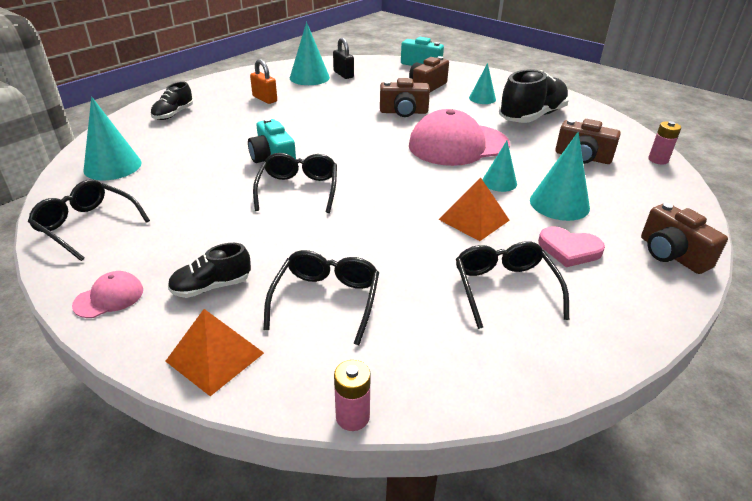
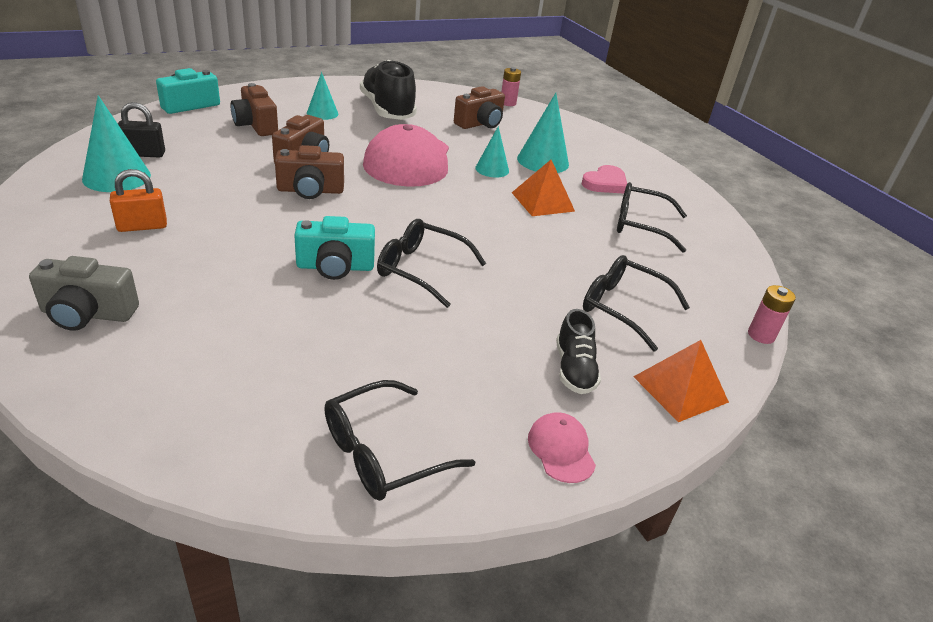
camera: 70 degrees left, 0 degrees up
turquoise cone [84,97,142,180] -> none
black shoe [151,82,193,120] -> grey camera [29,256,139,331]
brown camera [641,203,728,274] -> brown camera moved to [275,145,344,199]

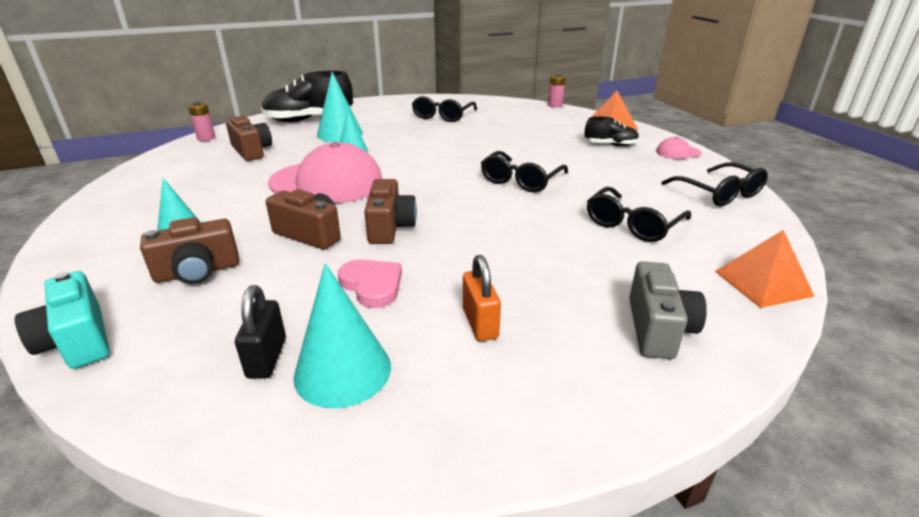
camera: 80 degrees left, 5 degrees down
turquoise camera [294,216,375,280] -> none
black shoe [360,60,417,120] -> black shoe moved to [261,71,353,122]
orange pyramid [512,160,575,216] -> orange pyramid moved to [715,230,815,308]
pink heart [582,165,627,193] -> pink heart moved to [338,259,402,308]
black glasses [583,255,690,352] -> black glasses moved to [587,187,691,242]

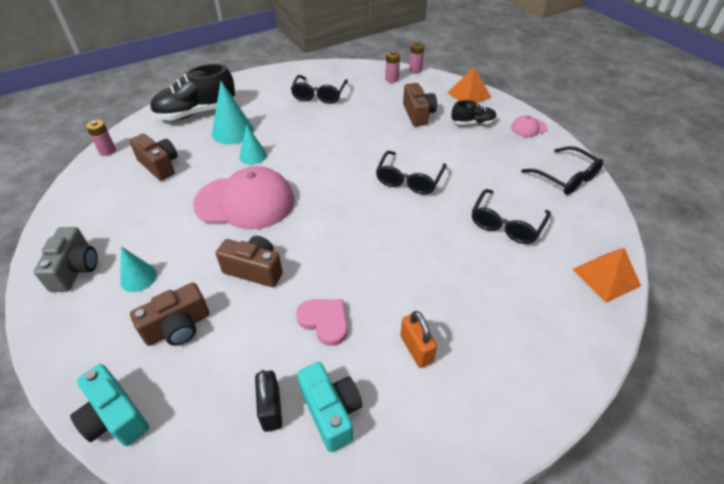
camera: 10 degrees left, 15 degrees up
turquoise cone [293,263,391,408] -> turquoise camera [297,362,362,452]
brown camera [364,179,417,244] -> brown camera moved to [403,83,437,126]
grey camera [629,261,707,359] -> grey camera moved to [34,227,98,292]
none -> pink battery [385,51,400,83]

